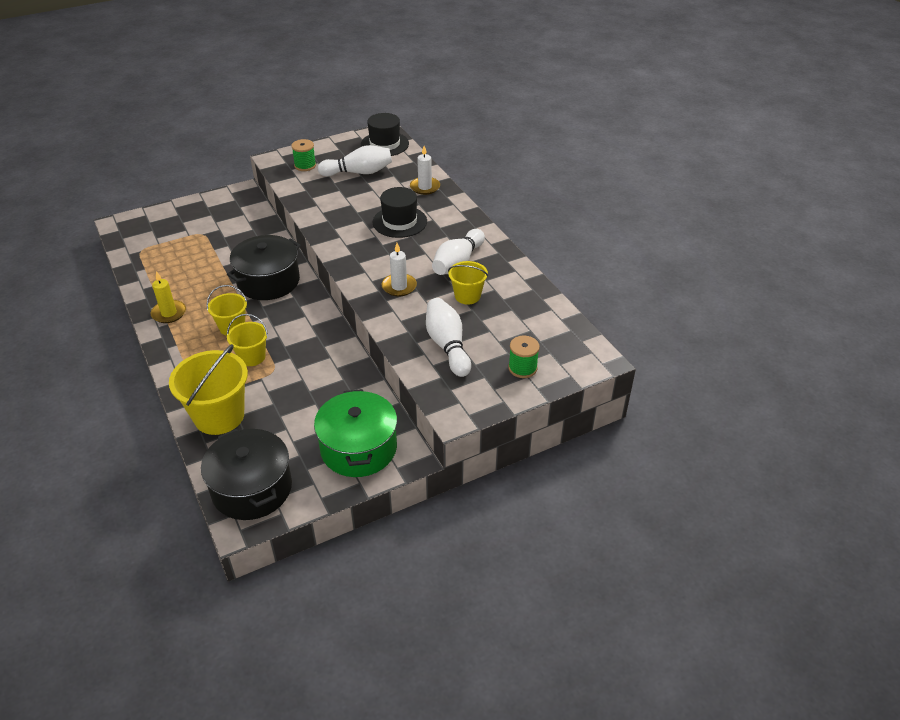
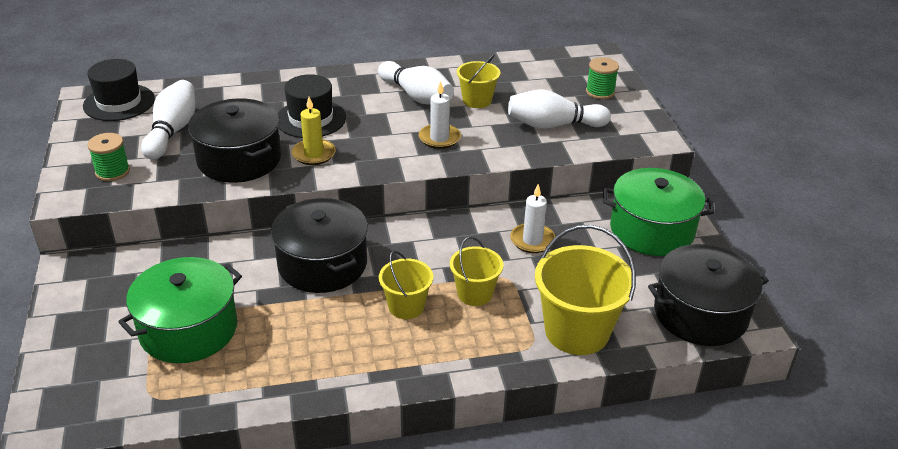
camera: 75 degrees left, 5 degrees down
yellow candle [151,271,186,323] -> yellow candle moved to [292,97,336,165]
white candle [410,146,440,195] -> white candle moved to [510,184,555,253]
none -> green pot [118,257,242,363]
none -> black pot [188,98,281,183]

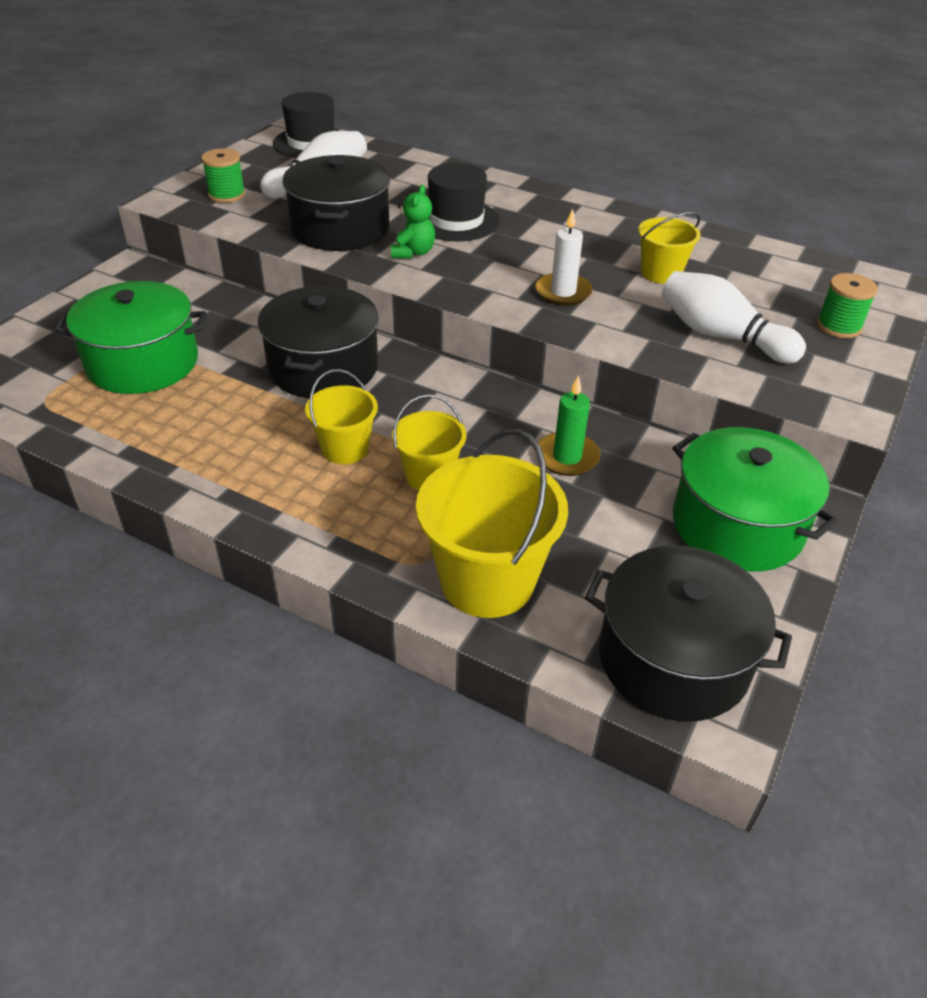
camera: 40 degrees right, 5 degrees up
yellow candle [292,97,336,165] -> green teddy bear [391,185,435,259]
white bowling pin [378,61,454,105] -> none
white candle [510,184,555,253] -> green candle [538,375,600,476]

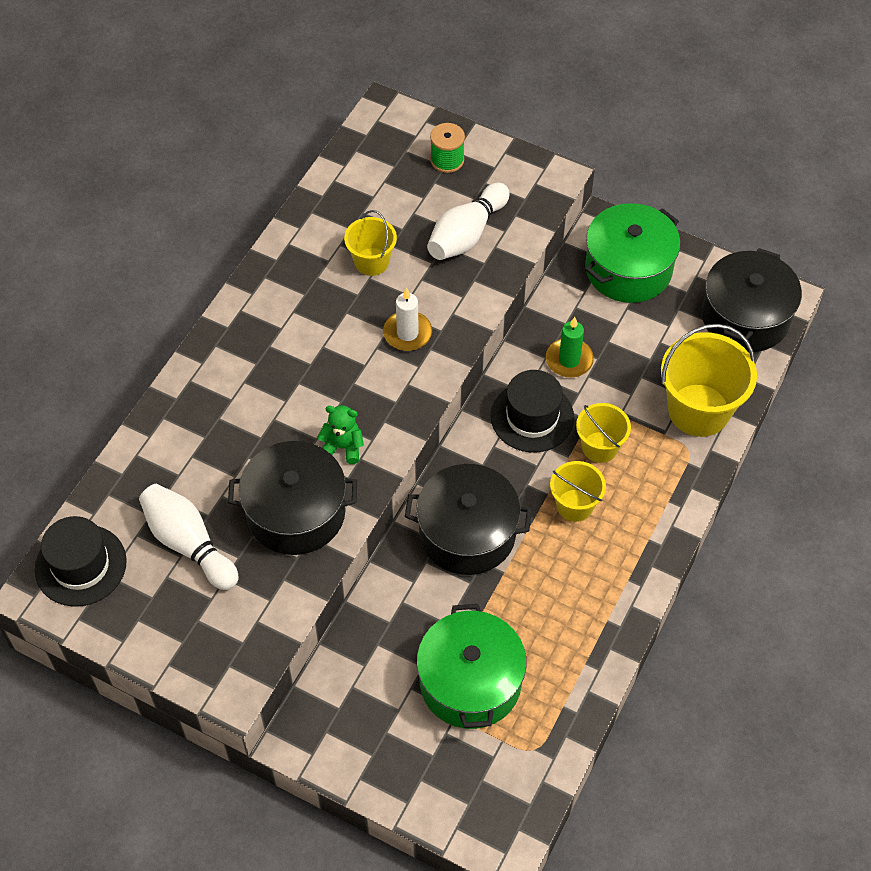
camera: 90 degrees left, 15 degrees up
green spool [201,148,246,203] -> none
black hat [428,163,500,241] -> black hat moved to [491,370,574,453]

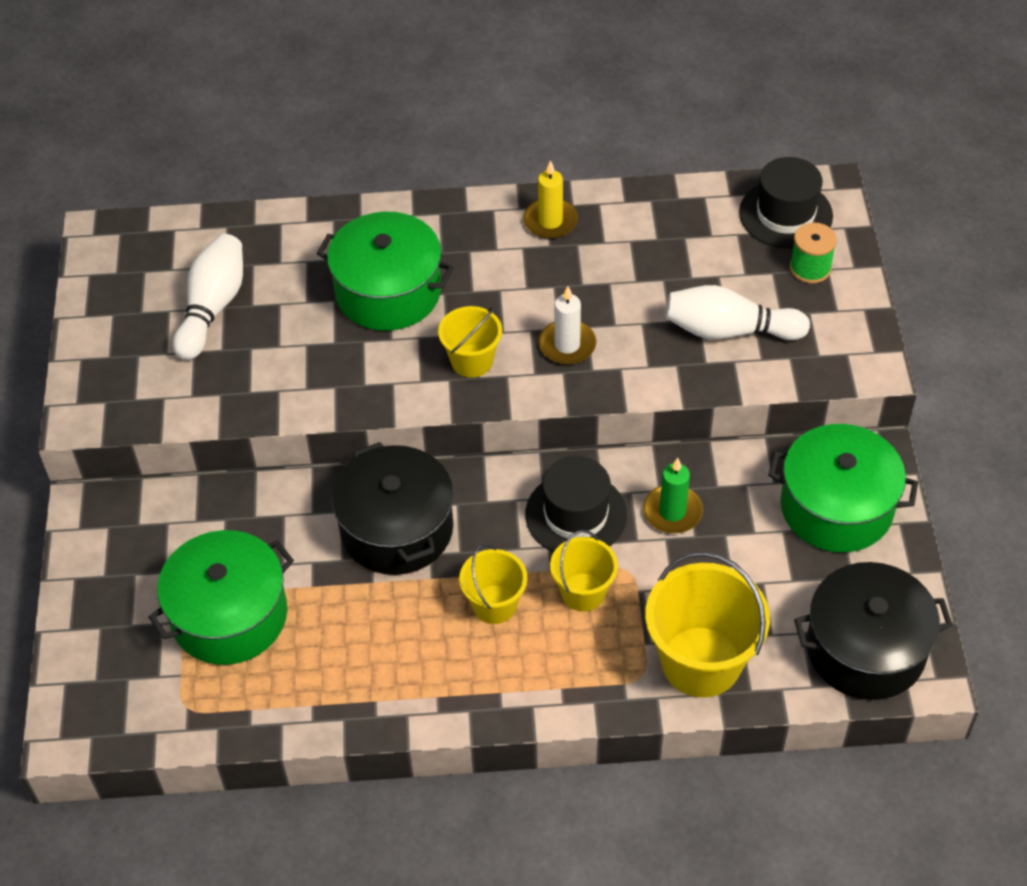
camera: 60 degrees right, 5 degrees down
black hat [35,516,127,607] -> black hat moved to [739,157,833,249]
black pot [228,441,357,555] -> none
green teddy bear [317,405,364,464] -> none
yellow bucket [344,210,397,276] -> yellow bucket moved to [438,306,502,378]
none -> green pot [316,212,454,331]
none -> yellow candle [523,160,578,239]

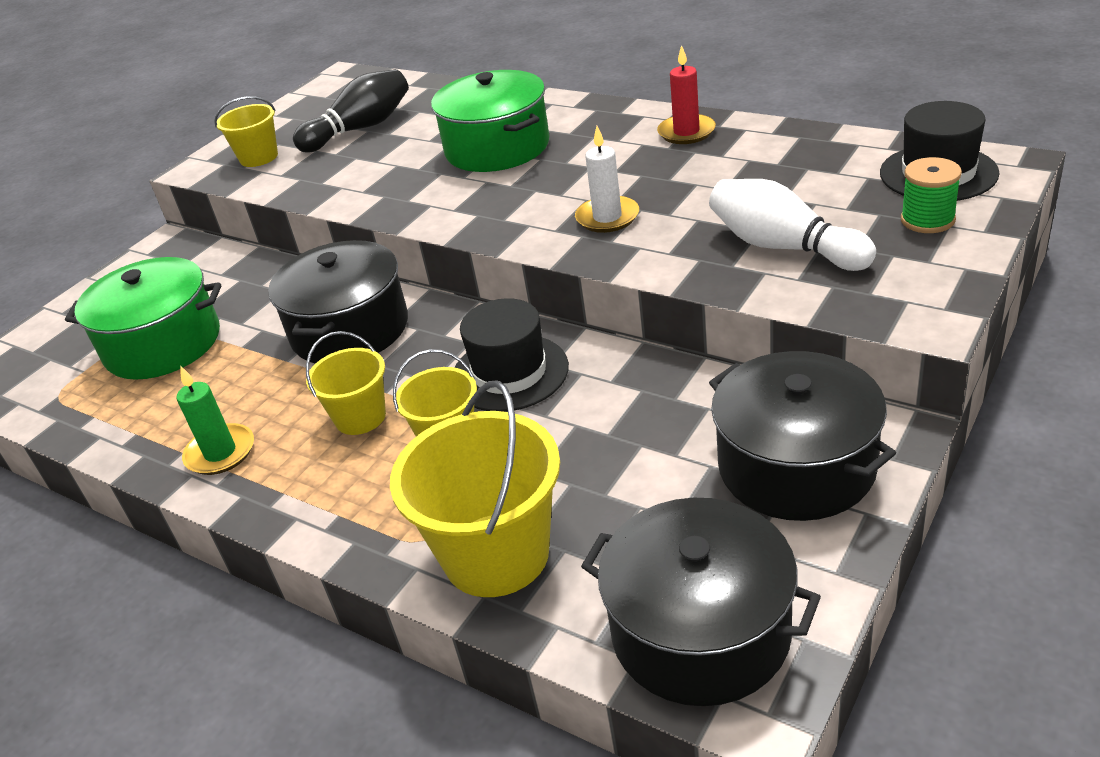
camera: 40 degrees right, 15 degrees down
white bowling pin [173,234,243,360] -> black bowling pin [293,69,409,152]
yellow bucket [438,306,502,378] -> yellow bucket moved to [214,96,278,167]
yellow candle [523,160,578,239] -> red candle [657,45,716,144]
green candle [643,458,703,533] -> green candle moved to [176,366,254,475]
green pot [768,424,918,553] -> black pot [709,351,896,521]

